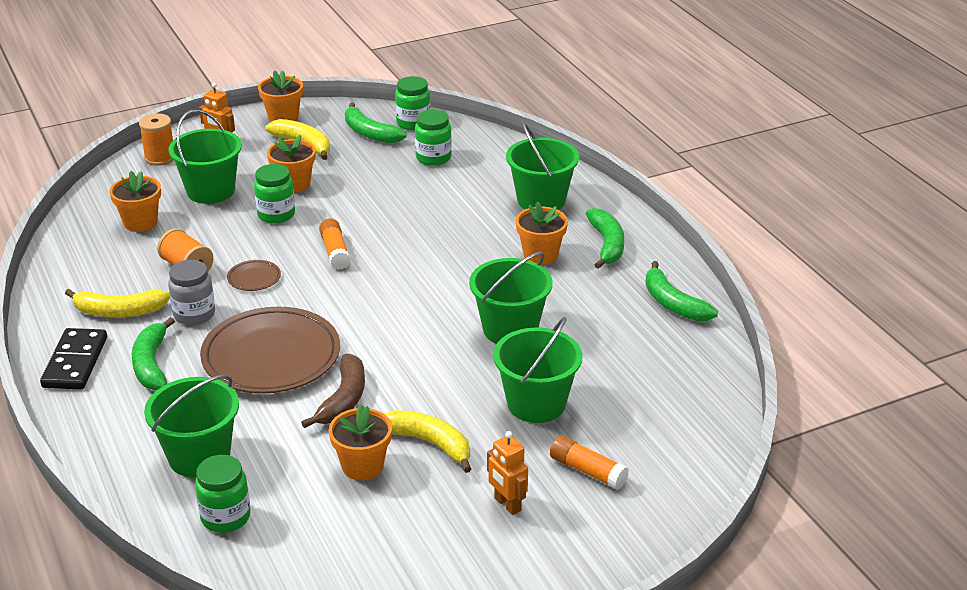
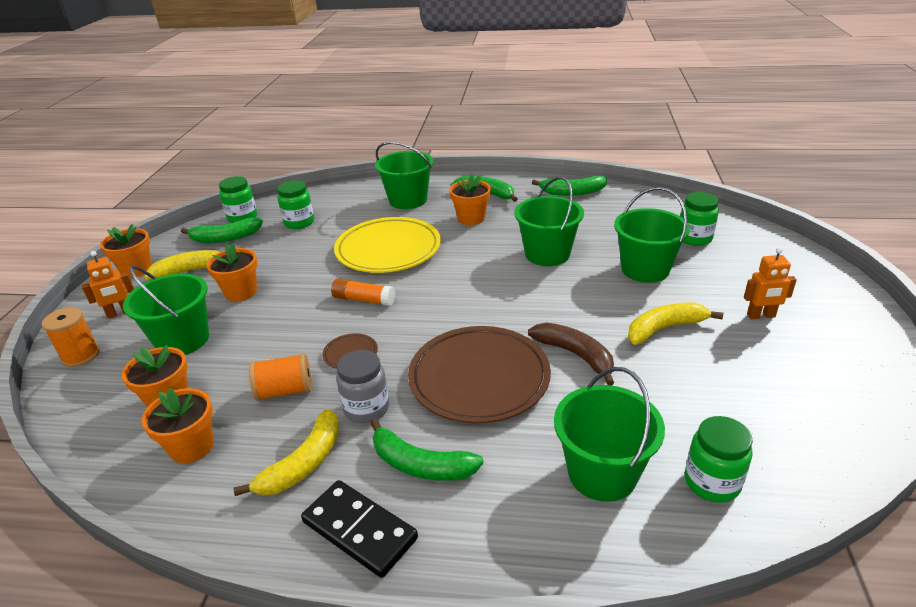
camera: 55 degrees left, 0 degrees up
green jar [254,164,295,224] -> green jar moved to [680,192,719,246]
orange flower pot [329,404,392,481] -> orange flower pot moved to [142,388,214,464]
orange glue stick [550,435,629,490] -> none
none -> yellow plate [334,217,441,273]

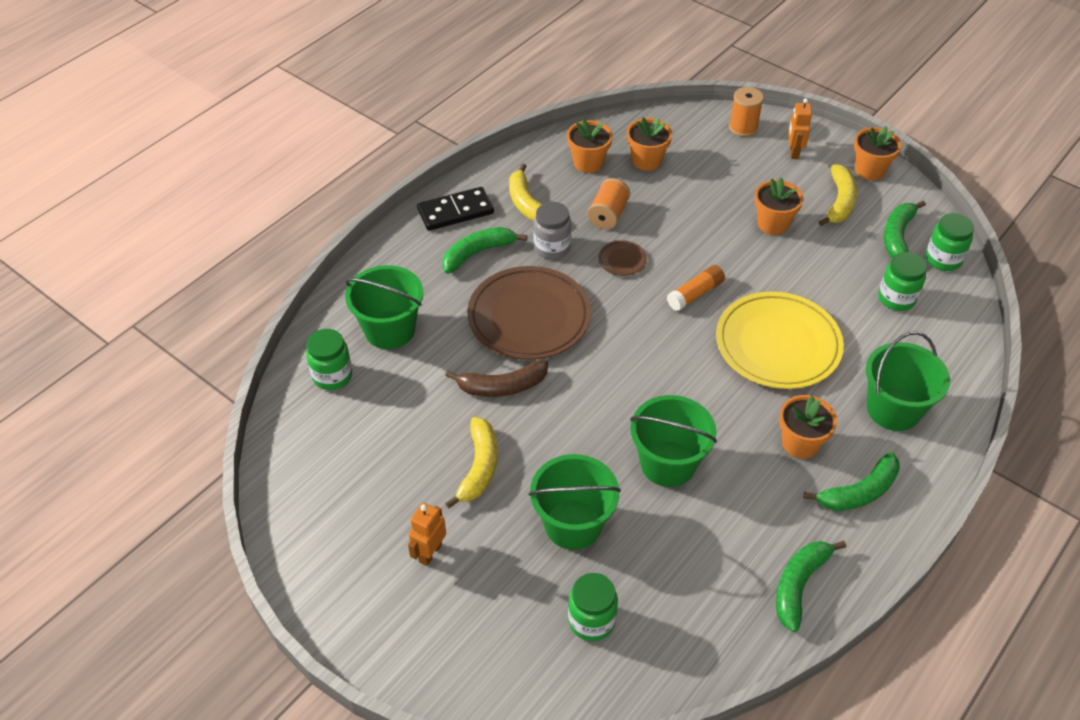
camera: 120 degrees right, 15 degrees up
green bucket [123,266,209,355] -> none

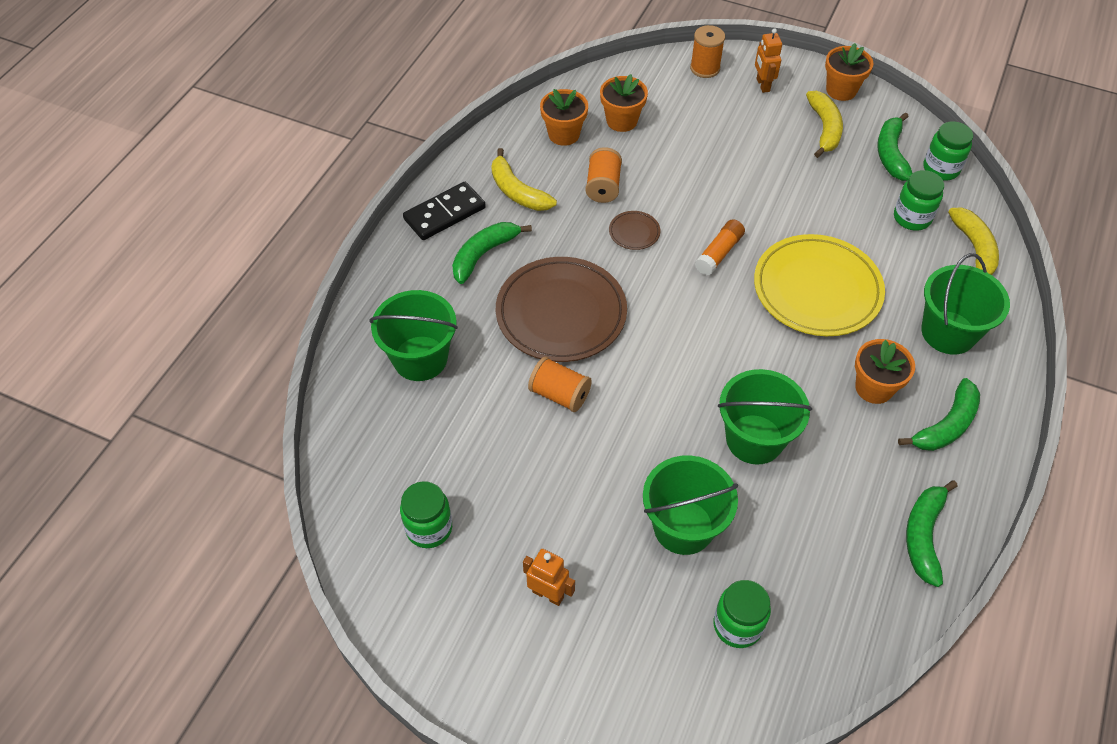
camera: 15 degrees left, 5 degrees up
green jar [306,329,352,390] -> green jar moved to [400,481,452,548]
orange robot [408,503,446,566] -> orange robot turned 105 degrees clockwise [523,549,575,606]
brown banana [445,360,548,397] -> orange spool [528,357,592,412]
yellow banana [445,417,497,508] -> yellow banana moved to [948,207,999,275]
grey jar [533,202,571,259] -> none
orange flower pot [755,178,804,235] -> none

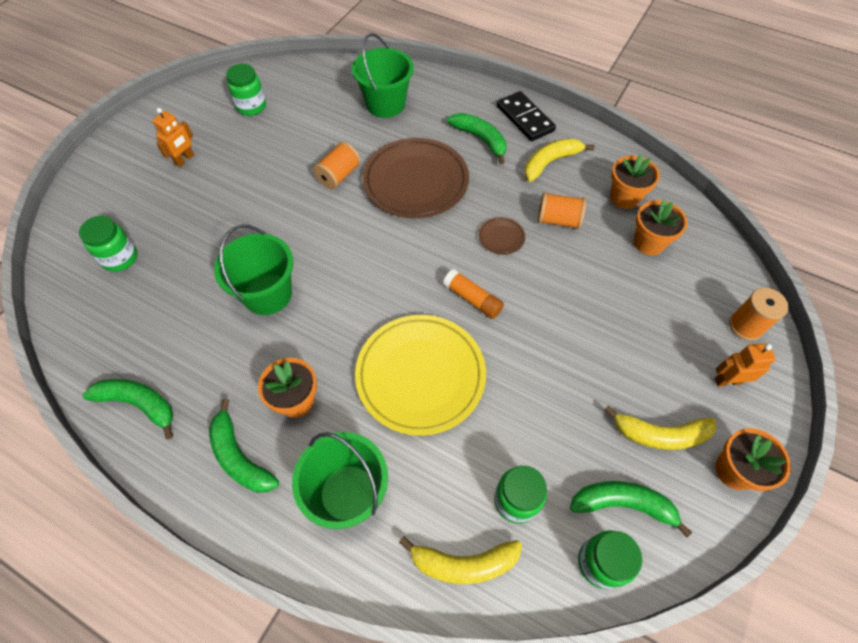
camera: 95 degrees right, 5 degrees up
green bucket [643,455,738,555] -> none

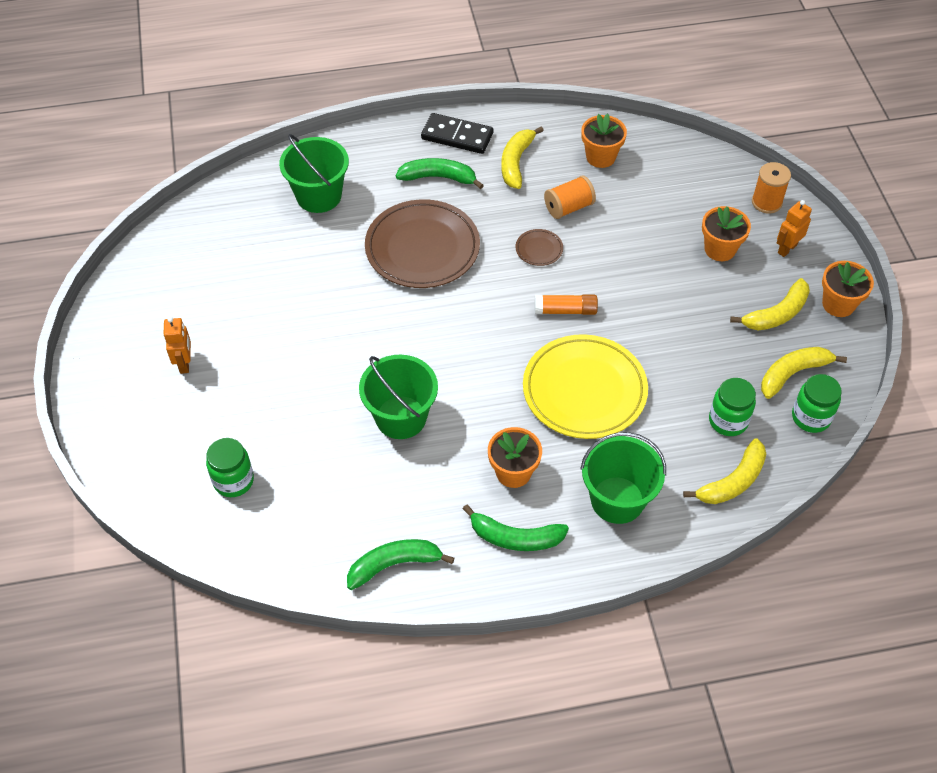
camera: 40 degrees left, 5 degrees down
green jar [226,64,266,116] -> none
orange spool [313,142,361,190] -> none
green banana [570,481,692,537] -> yellow banana [761,347,847,399]
orange flower pot [633,199,687,255] -> orange flower pot moved to [702,206,751,261]

